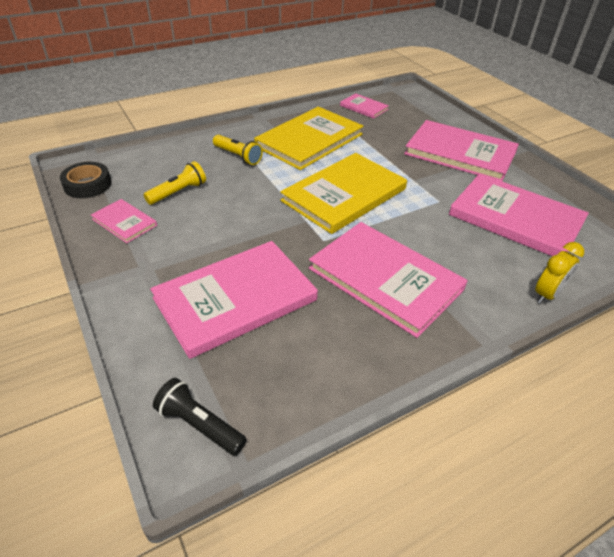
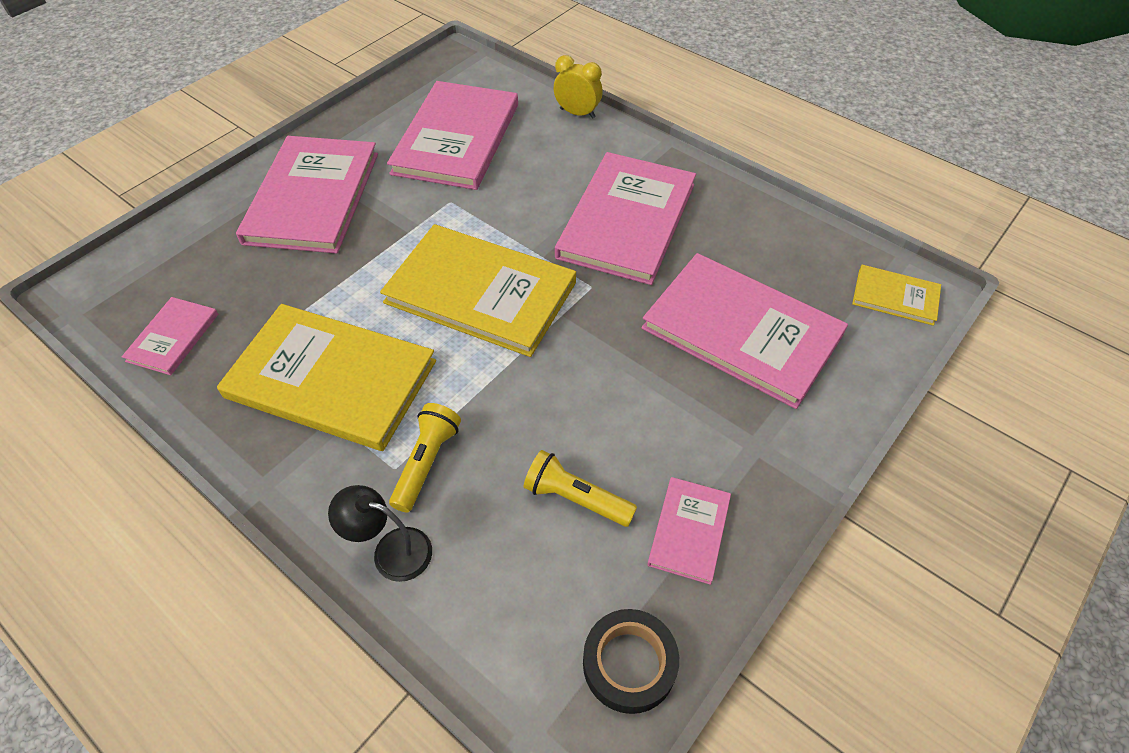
camera: 110 degrees left, 10 degrees up
black flashlight [153,378,247,456] -> yellow book [852,265,941,326]
none -> black lamp [328,485,432,582]

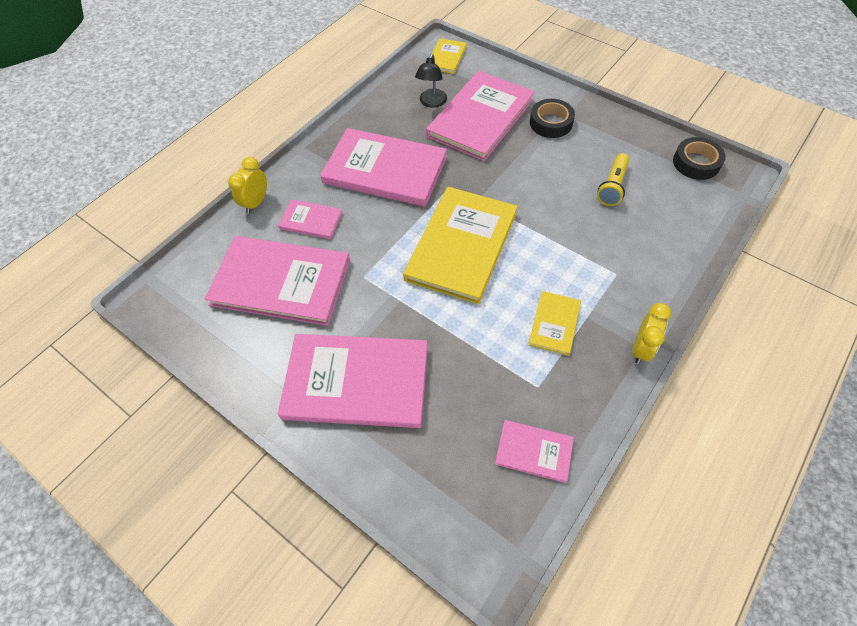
camera: 90 degrees left, 5 degrees up
yellow book [217,304,436,451] -> yellow book [528,291,581,356], size x0.48
black lamp [328,485,432,582] -> black lamp moved to [415,54,447,108]
yellow flashlight [389,403,461,512] -> none
pink book [647,477,731,585] -> pink book moved to [278,199,343,239]
none -> black tape [530,99,575,138]
none -> yellow clock [632,303,671,364]

